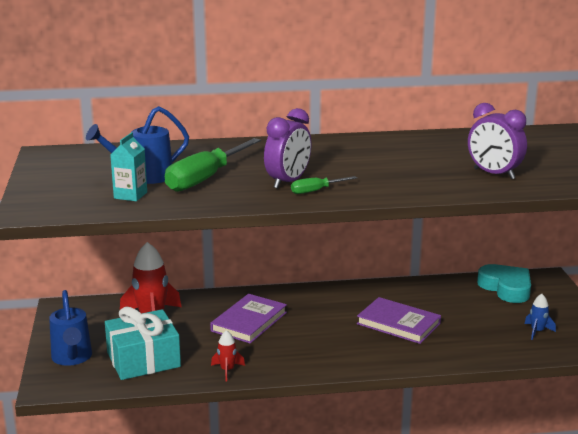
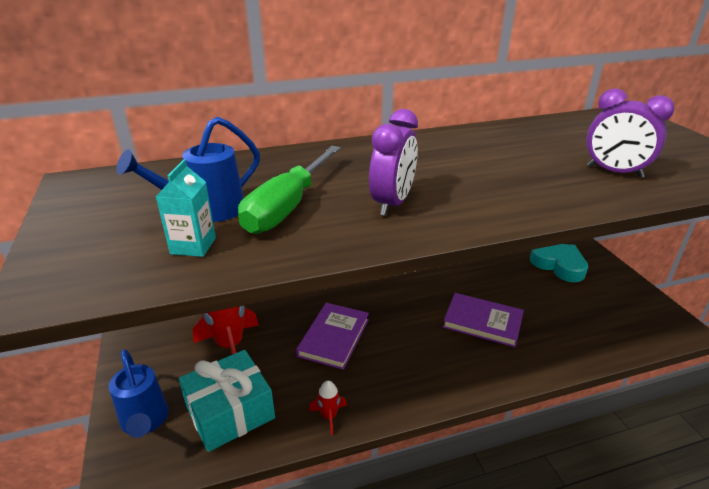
camera: 10 degrees left, 10 degrees up
green screwdriver [291,176,357,194] -> none
blue rocket [525,294,556,340] -> none

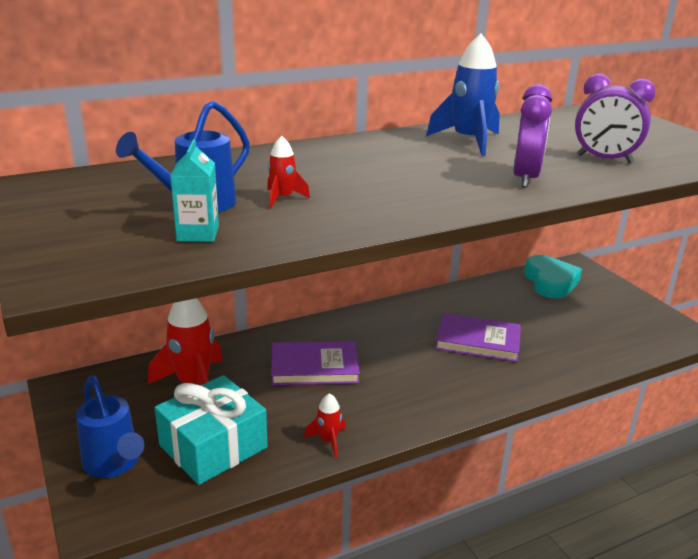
camera: 10 degrees left, 5 degrees down
green screwdriver [238,146,341,234] -> red rocket [267,136,310,208]
purple book [296,303,369,370] -> purple book turned 75 degrees clockwise [271,341,360,385]
purple clock [369,109,418,216] -> purple clock moved to [513,84,552,188]
turquoise heart [530,244,588,282] -> turquoise heart turned 45 degrees clockwise [524,255,582,299]
none -> blue rocket [426,34,500,156]

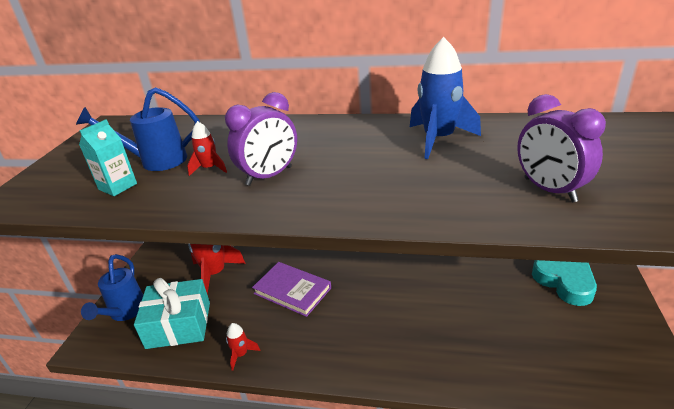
camera: 40 degrees right, 5 degrees up
purple book [435,313,521,362] -> none
purple clock [513,84,552,188] -> purple clock moved to [225,92,297,186]
turquoise heart [524,255,582,299] -> turquoise heart turned 60 degrees counterclockwise [532,260,597,306]

